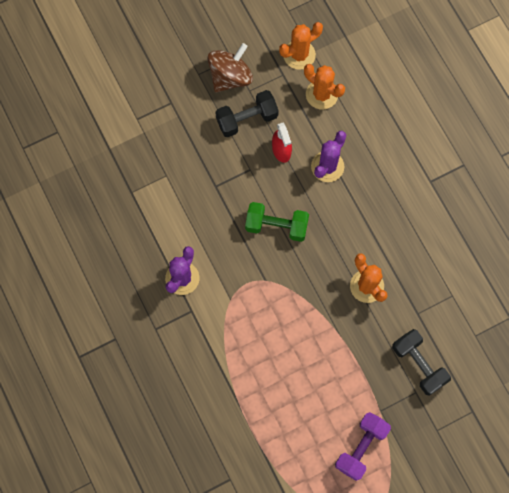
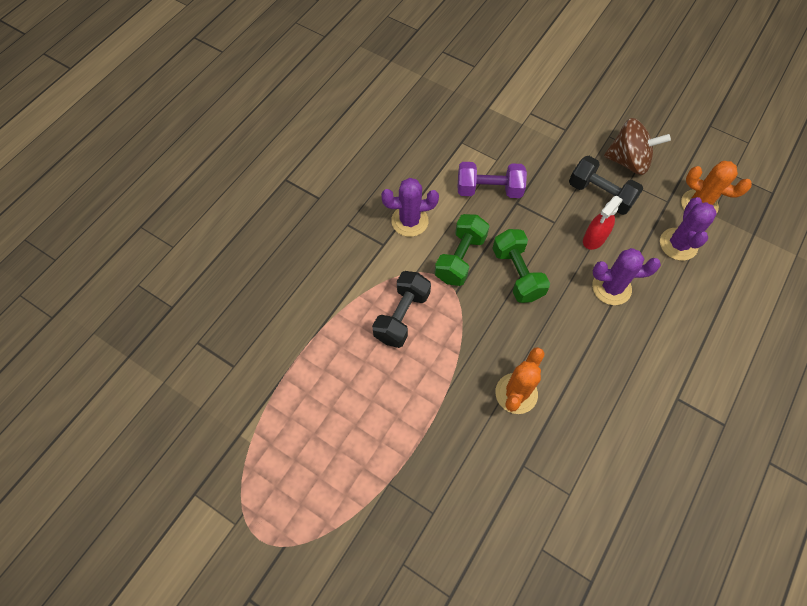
camera: 60 degrees right, 10 degrees down
orange cactus [304,64,345,110] -> purple cactus [660,197,717,261]
purple dumbbell [335,412,391,481] -> purple dumbbell moved to [458,162,527,198]
black dumbbell [392,329,451,396] -> black dumbbell moved to [372,271,431,348]
none -> green dumbbell [435,214,490,286]

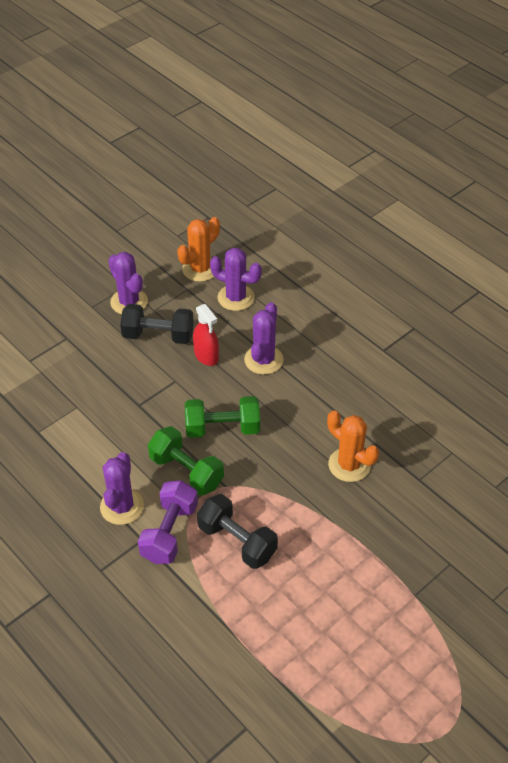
camera: 75 degrees left, 15 degrees down
purple dumbbell [458,162,527,198] -> purple dumbbell moved to [138,480,198,564]
black dumbbell [569,156,643,215] -> black dumbbell turned 45 degrees clockwise [120,304,194,344]
brown spinning top [604,118,671,175] -> purple cactus [108,252,148,314]

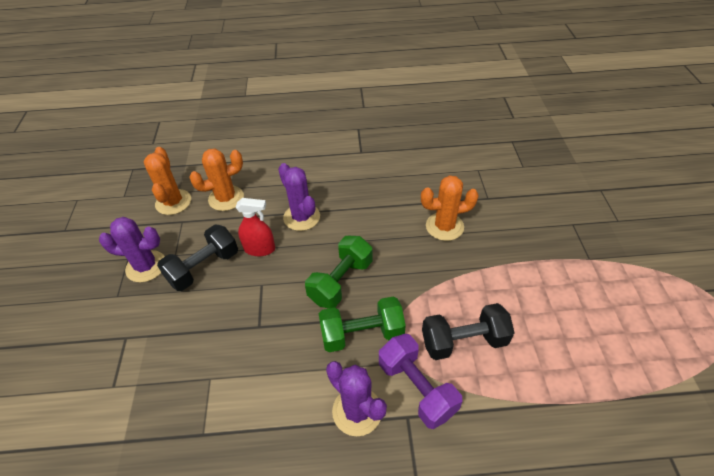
camera: 50 degrees left, 0 degrees up
purple cactus [210,248,262,311] -> orange cactus [189,149,244,211]

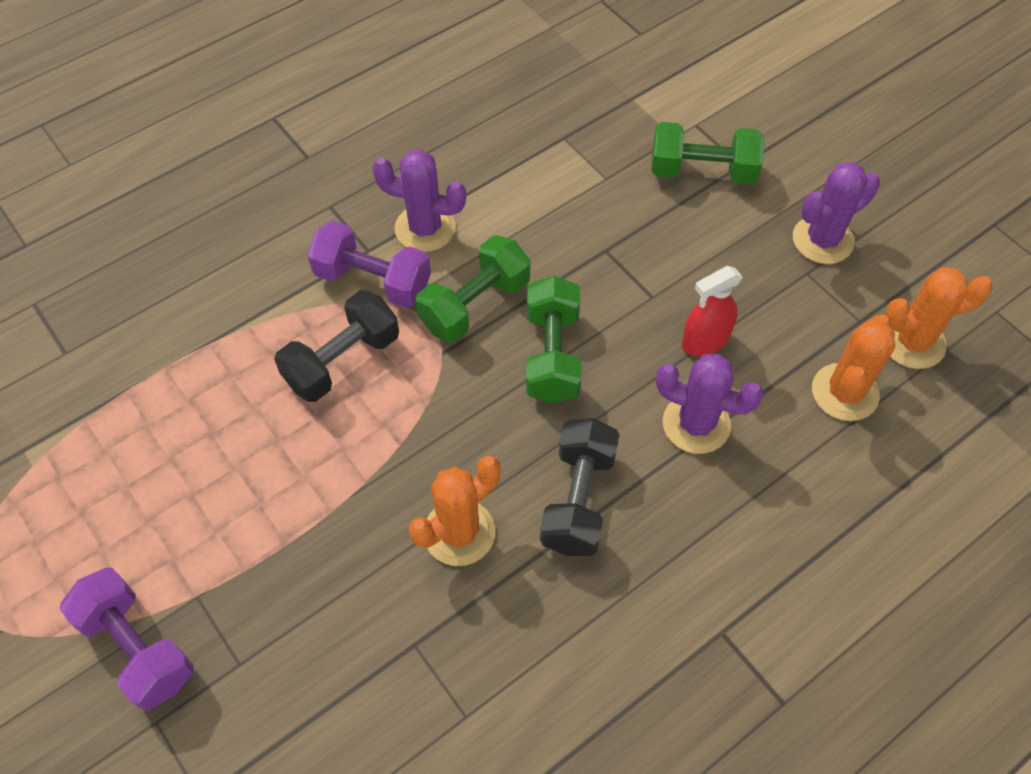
camera: 145 degrees right, 10 degrees up
orange cactus [144,147,191,215] -> orange cactus turned 60 degrees counterclockwise [885,267,993,369]
black dumbbell [157,225,238,291] -> black dumbbell moved to [540,418,620,556]
none -> purple dumbbell [60,568,194,711]
none -> green dumbbell [651,122,765,184]

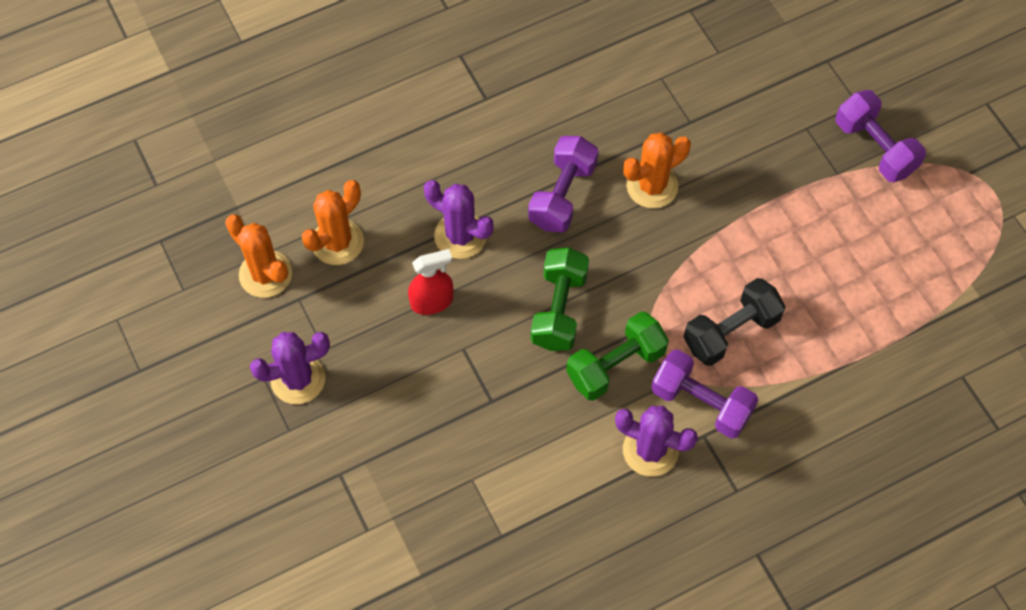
camera: 170 degrees left, 5 degrees up
black dumbbell [540,418,620,556] -> purple dumbbell [528,136,599,233]
green dumbbell [651,122,765,184] -> none
orange cactus [885,267,993,369] -> orange cactus turned 45 degrees clockwise [225,214,292,298]

